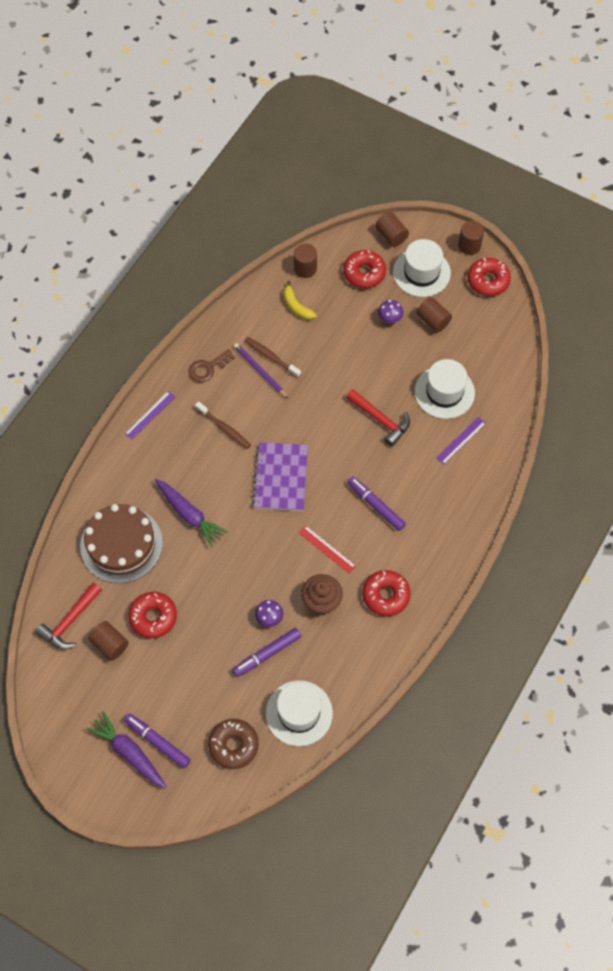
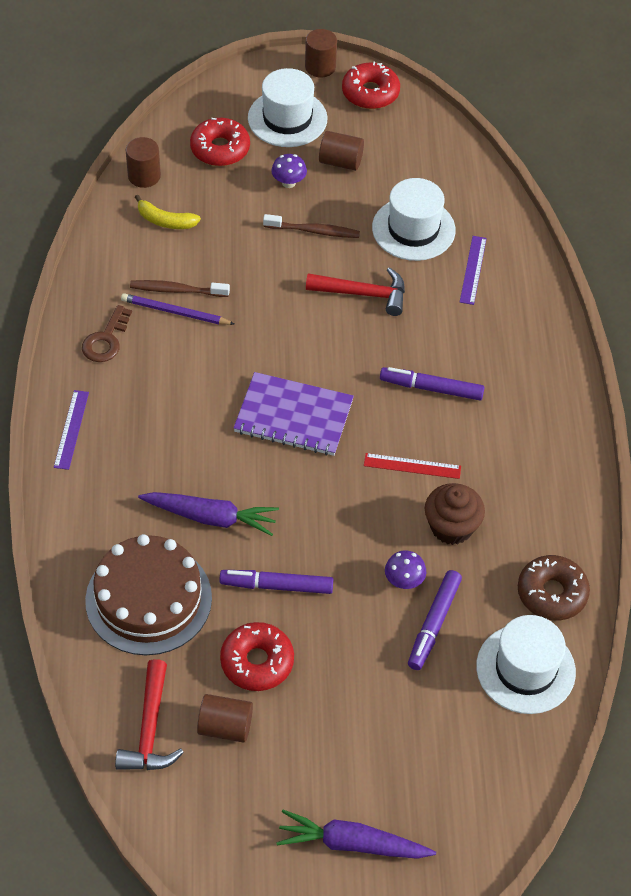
camera: 35 degrees left, 10 degrees down
purple marker [124,713,191,768] -> purple marker moved to [219,570,333,594]
brown toothbrush [195,401,251,449] -> brown toothbrush moved to [263,214,360,238]
brown donut [208,719,259,769] -> brown donut moved to [518,555,590,620]
purple notebook [252,442,308,511] -> purple notebook turned 45 degrees counterclockwise [234,372,354,456]
red donut [362,570,411,616] -> none
brown cylinder [375,212,409,247] -> none

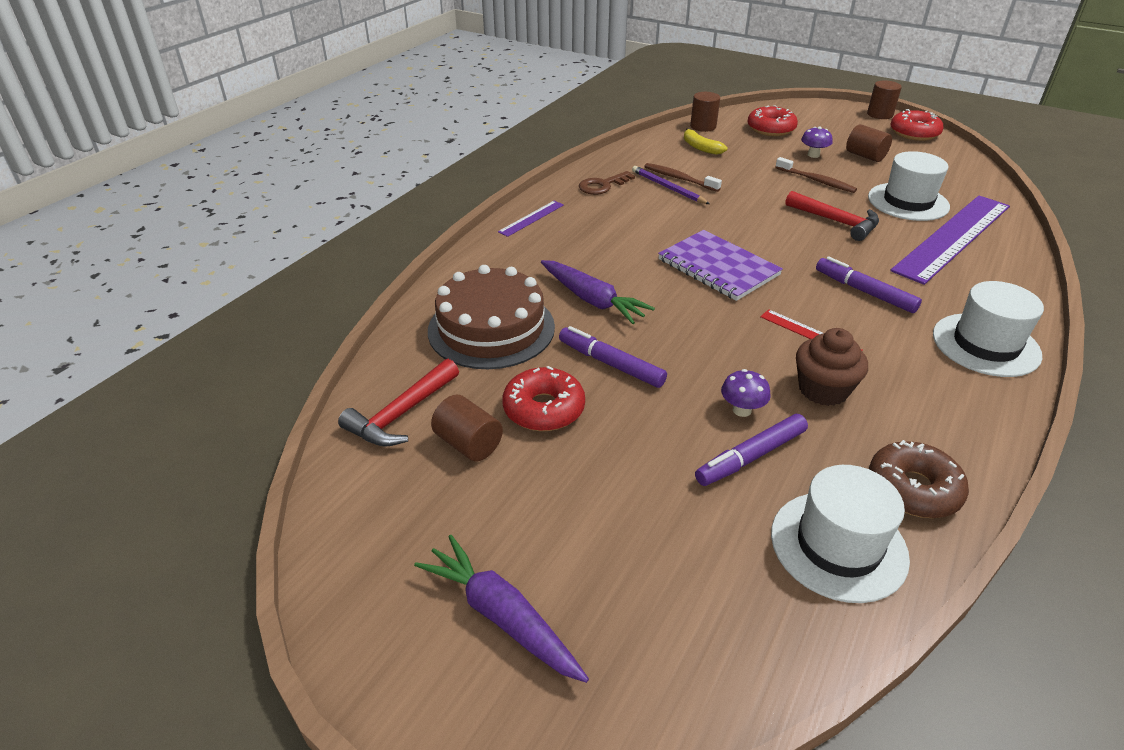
camera: 35 degrees right, 15 degrees down
white hat [248,68,328,147] -> white hat moved to [933,281,1044,377]
purple ruler [460,236,487,305] -> purple ruler [890,196,1010,285], size x2.37

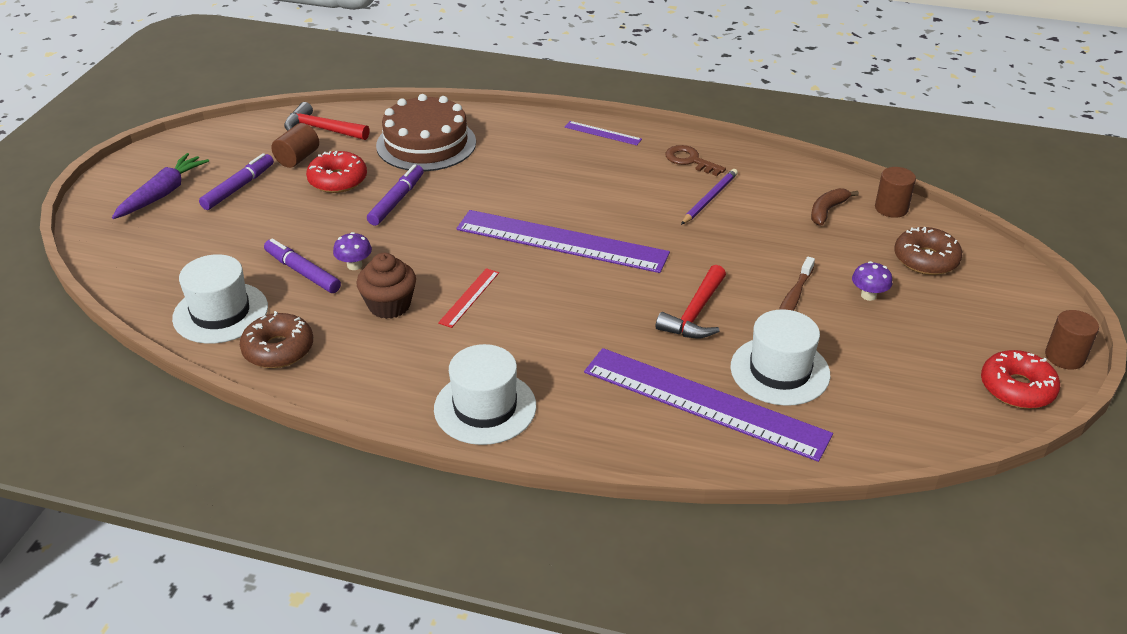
camera: 75 degrees right, 0 degrees up
purple carrot [541,260,655,324] -> none
brown toothbrush [644,163,722,192] -> none
purple notebook [658,230,783,301] -> purple ruler [456,210,670,273]
yellow banana [684,128,727,155] -> brown banana [811,188,859,225]
red donut [747,105,798,136] -> brown donut [894,227,962,275]
purple marker [816,256,922,313] -> purple marker moved to [199,153,274,210]
brown cylinder [846,124,892,162] -> none

